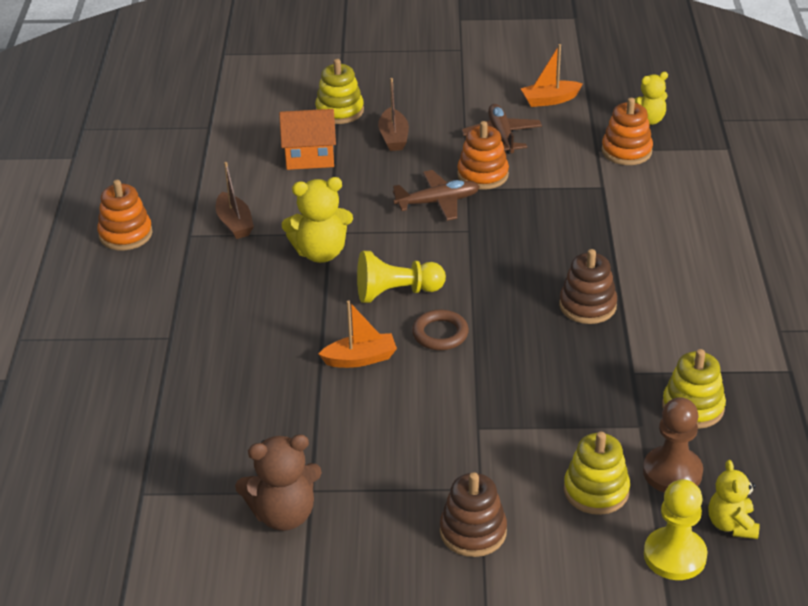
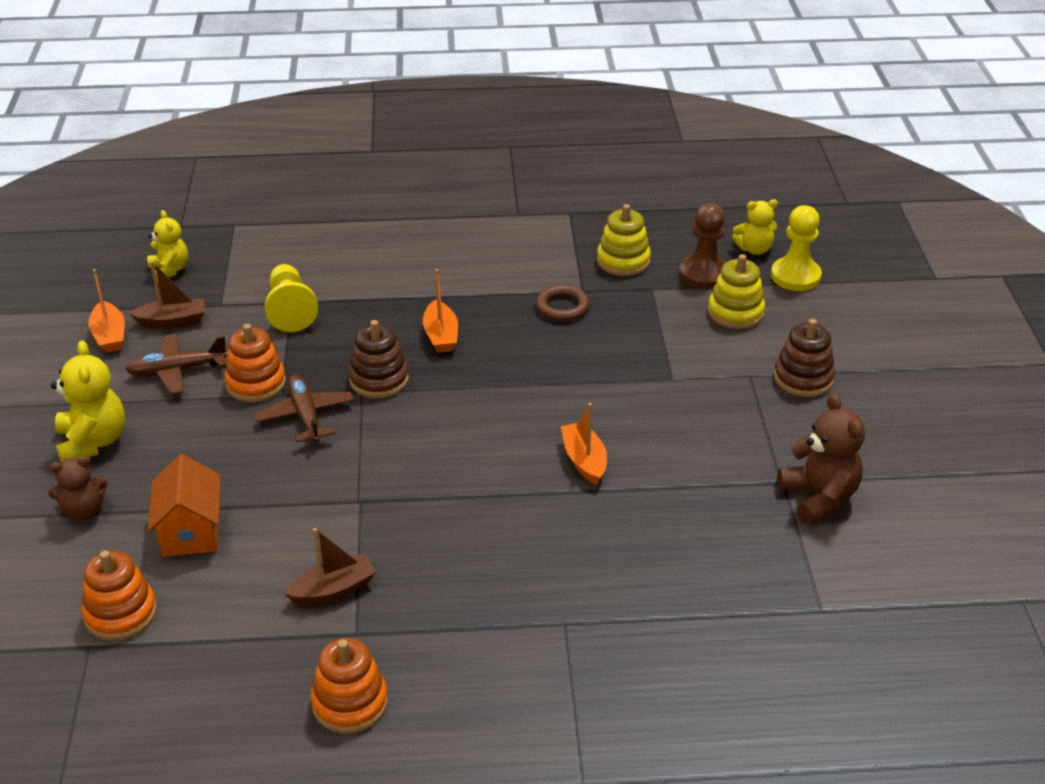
camera: 95 degrees left, 0 degrees up
yellow teddy bear [282,177,353,263] -> yellow teddy bear moved to [51,341,125,462]
yellow stacking toy [315,59,364,124] -> brown teddy bear [48,456,108,521]
yellow pawn [357,251,446,303] -> yellow pawn moved to [265,264,318,332]
brown boat [378,78,409,151] -> brown boat moved to [129,261,204,328]
brown ring [412,310,469,350] -> brown ring moved to [536,285,590,321]
brown stacking toy [559,249,617,324] -> brown stacking toy moved to [348,320,409,398]
orange stacking toy [602,98,653,165] -> orange stacking toy moved to [81,550,157,641]
none -> orange boat [423,269,458,353]

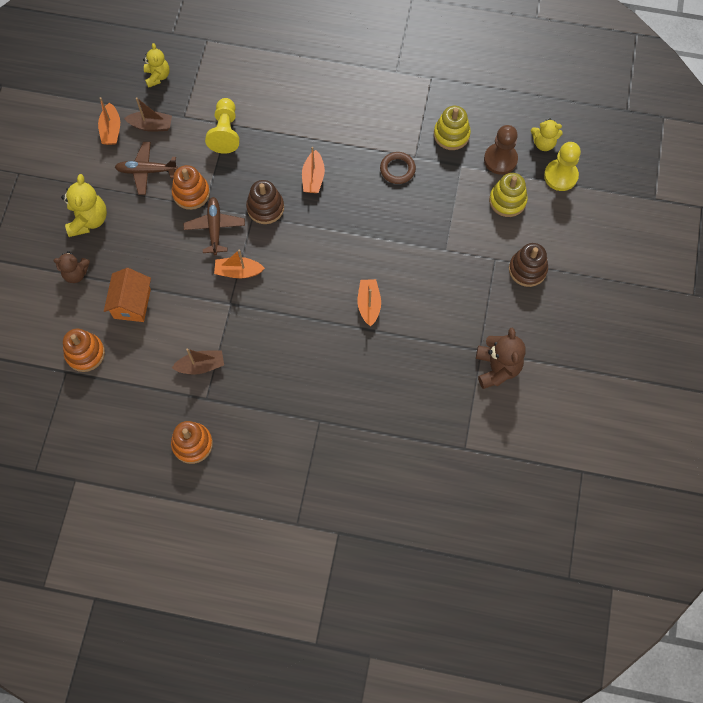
camera: 15 degrees right, 30 degrees up
none -> orange boat [214,249,265,278]

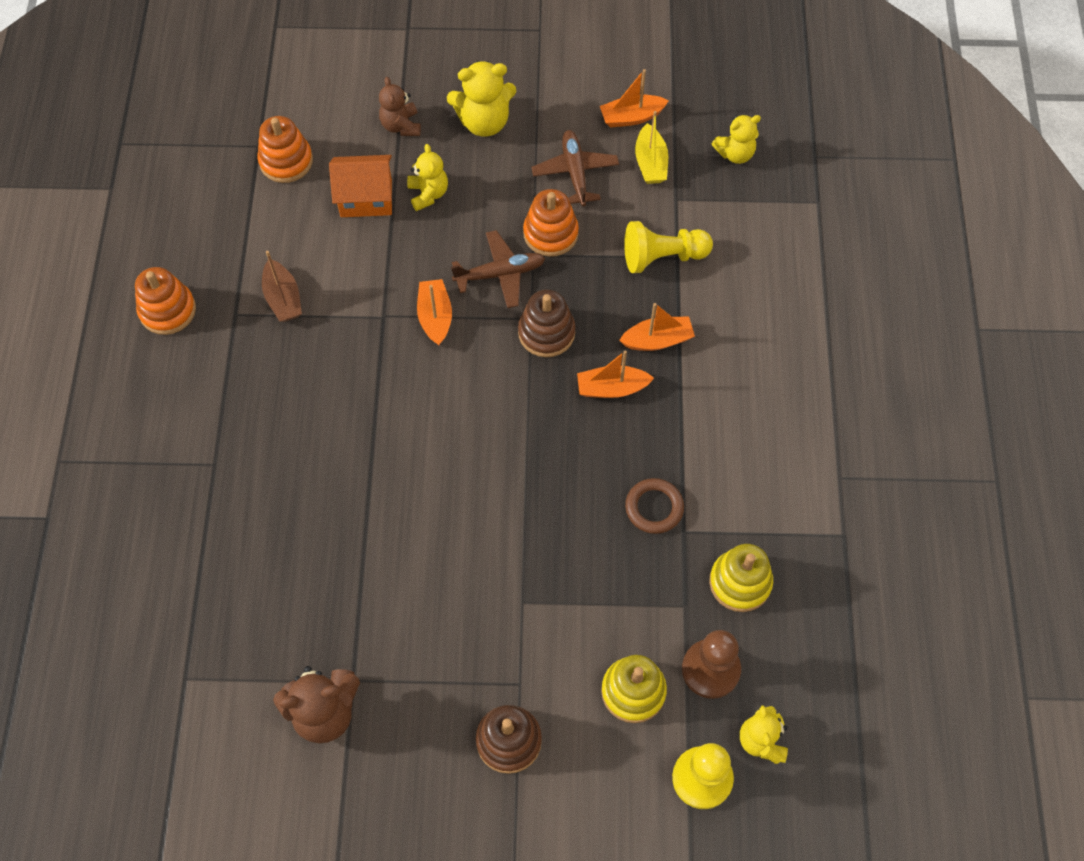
camera: 80 degrees right, 5 degrees down
brown boat [124,97,172,132] -> yellow boat [635,111,668,184]
orange boat [358,279,381,327] -> orange boat moved to [619,303,695,351]
none -> yellow teddy bear [407,144,448,211]

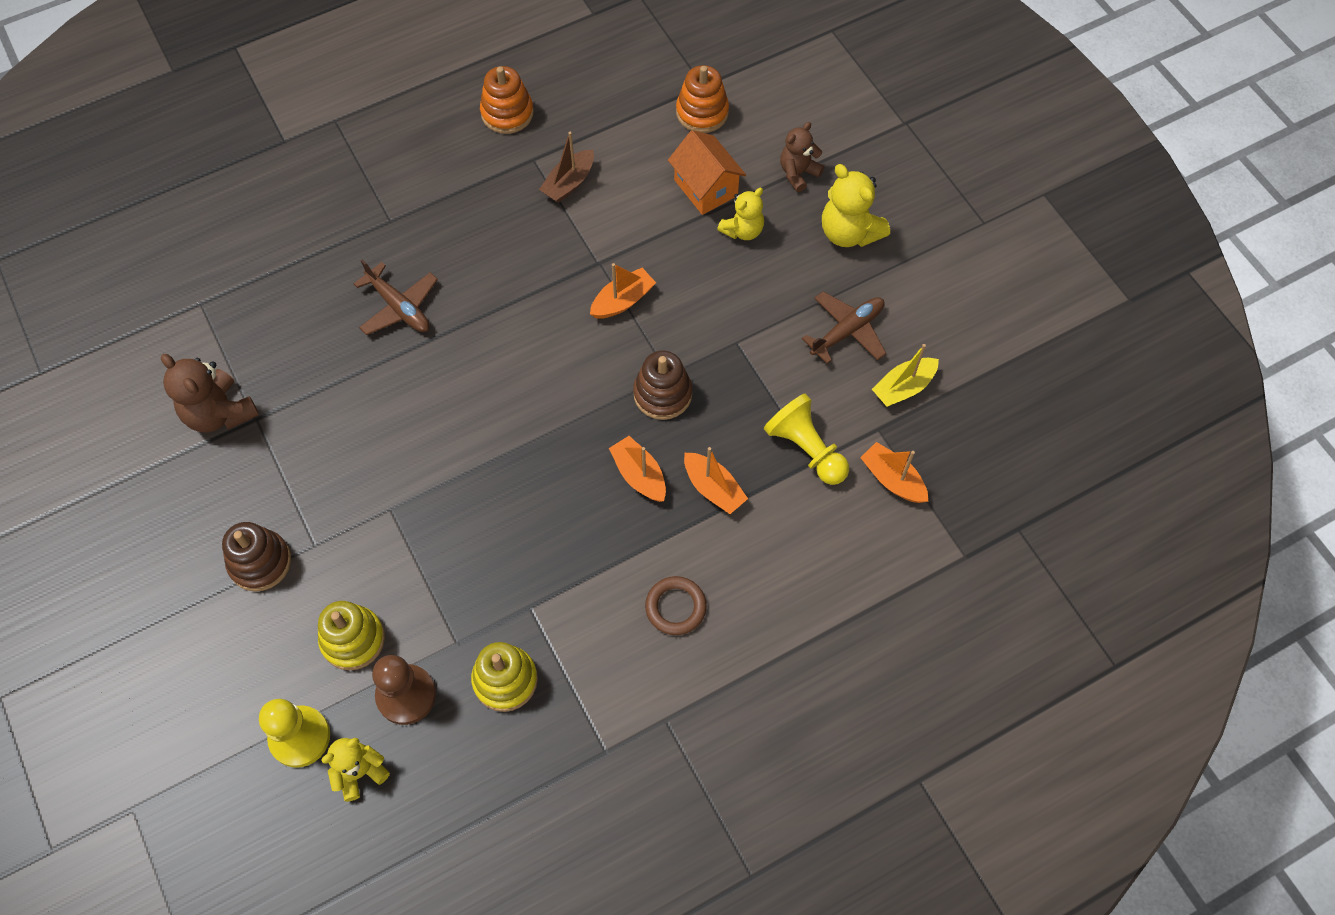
camera: 60 degrees right, 0 degrees up
brown plane [451,230,545,308] -> brown plane moved to [354,259,438,335]
orange stacking toy [523,189,579,257] -> none
orange boat [600,69,669,128] -> orange boat moved to [860,442,928,503]
brown ring [625,478,684,534] -> brown ring moved to [645,576,707,635]
yellow teddy bear [712,115,761,164] -> none

